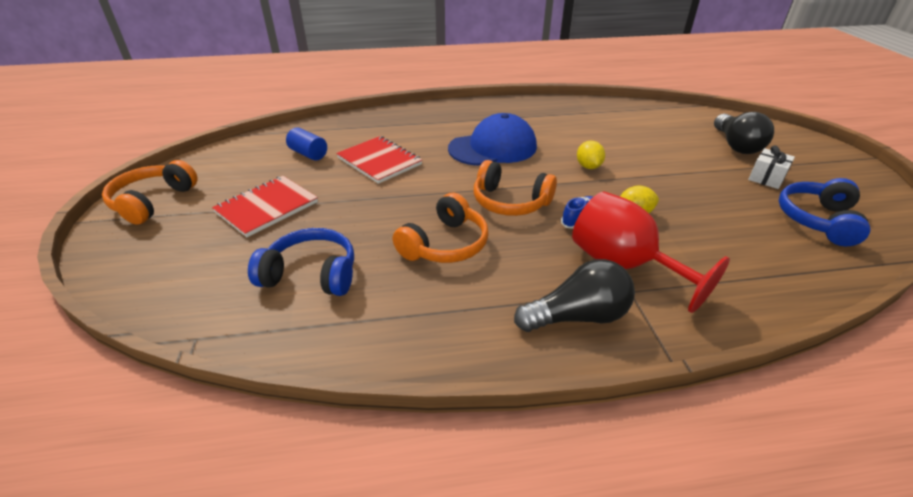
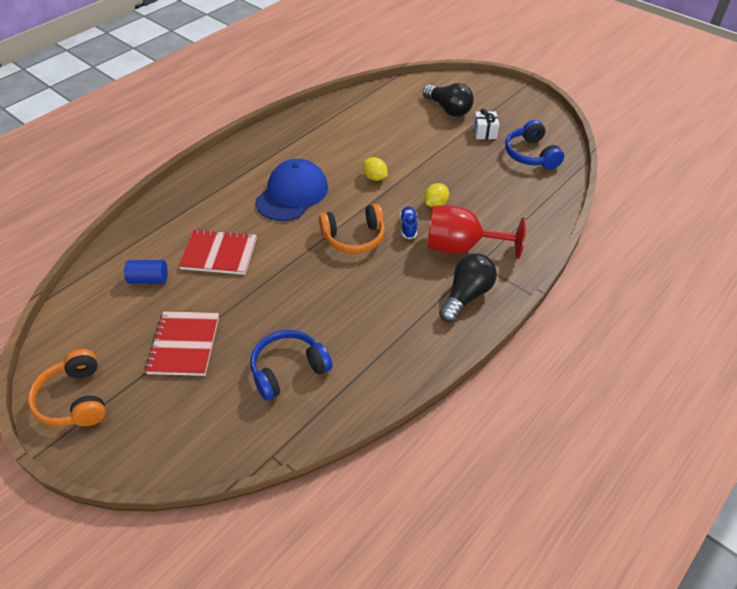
camera: 40 degrees left, 10 degrees up
orange headphones [393,193,489,263] -> none

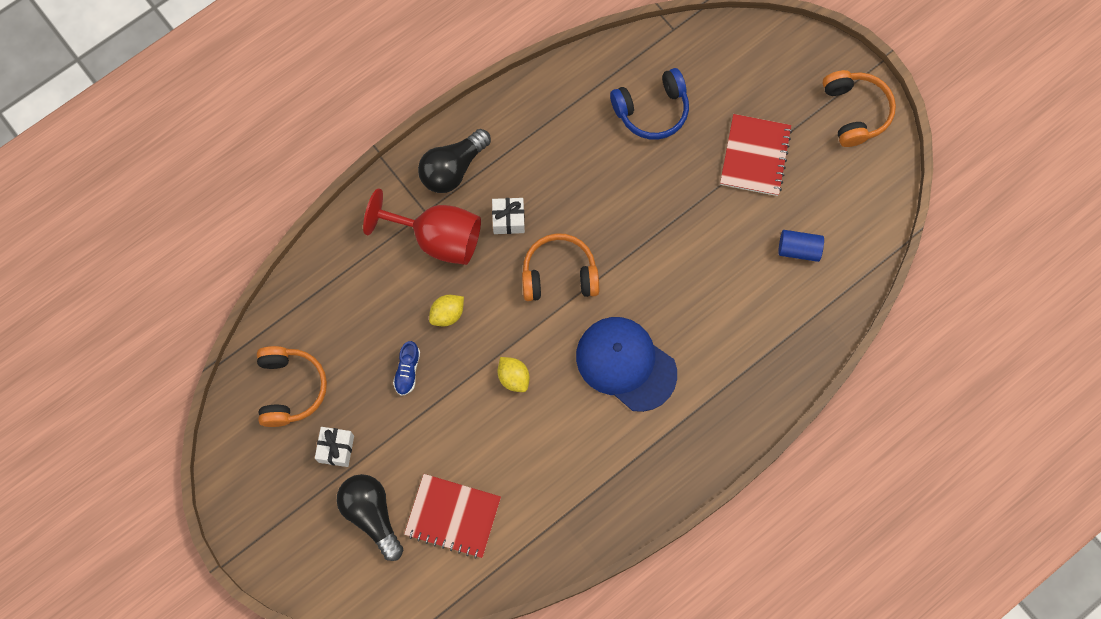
camera: 170 degrees left, 25 degrees up
red notebook [179,229,257,275] -> red notebook moved to [404,474,501,559]
blue cap [256,159,328,221] -> blue cap turned 90 degrees clockwise [576,317,677,412]
blue shoe [400,206,417,239] -> blue shoe moved to [393,341,420,396]
blue headphones [505,120,564,169] -> orange headphones [257,346,327,427]
none -> white gift [492,198,525,234]

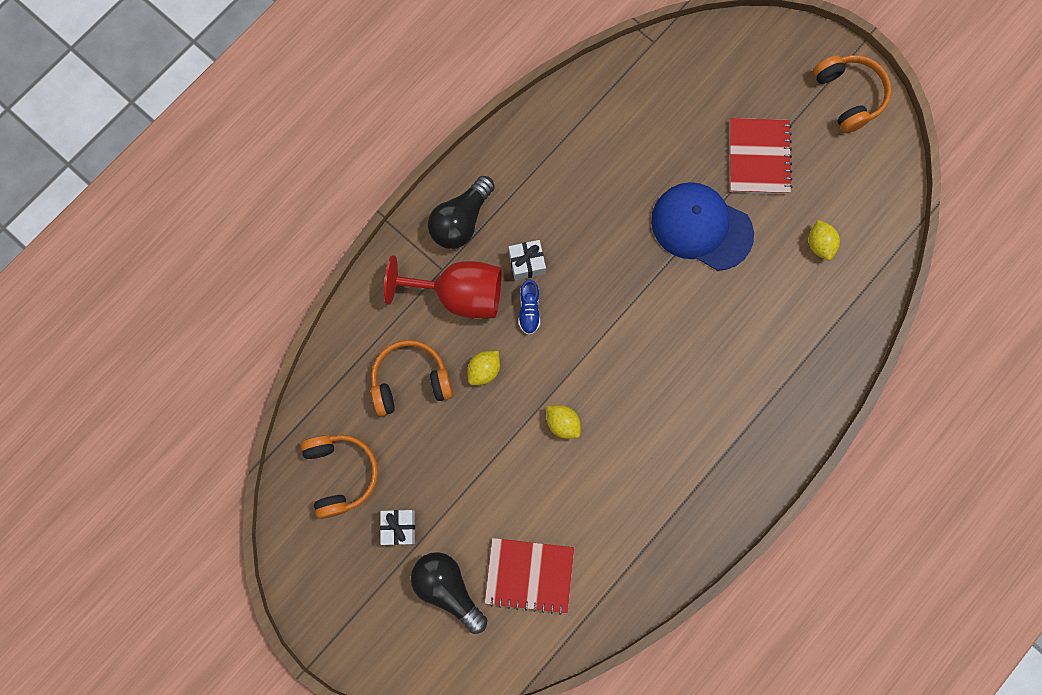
camera: 10 degrees left, 5 degrees up
blue shoe [393,341,420,396] -> blue shoe moved to [519,279,540,335]
orange headphones [522,233,599,301] -> orange headphones moved to [371,340,453,416]
blue cap [576,317,677,412] -> blue cap moved to [651,182,754,271]
blue headphones [610,68,689,140] -> none
blue cylinder [778,230,824,262] -> yellow lemon [809,220,840,260]

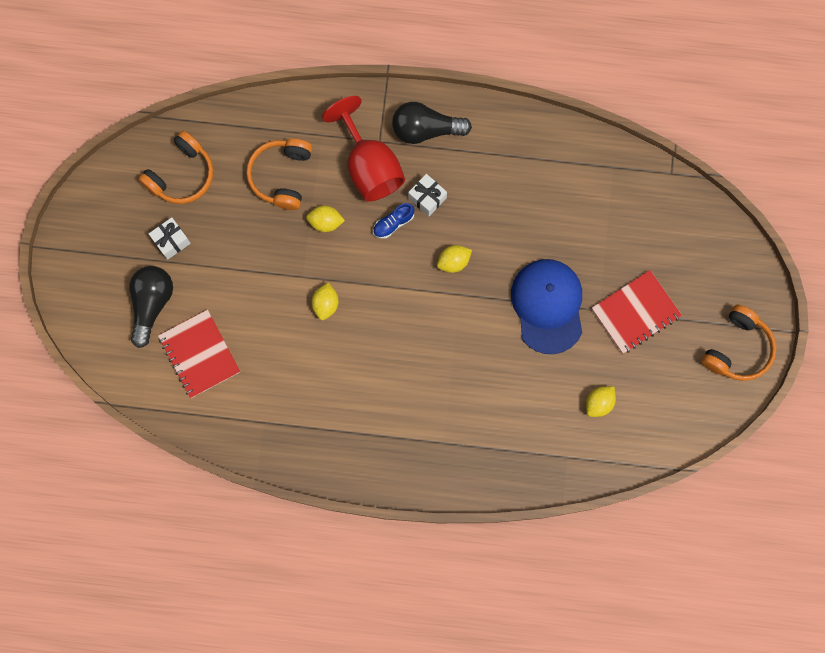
camera: 55 degrees right, 0 degrees up
orange headphones [371,340,453,416] -> orange headphones turned 120 degrees counterclockwise [246,139,312,210]
none -> yellow lemon [437,245,472,273]

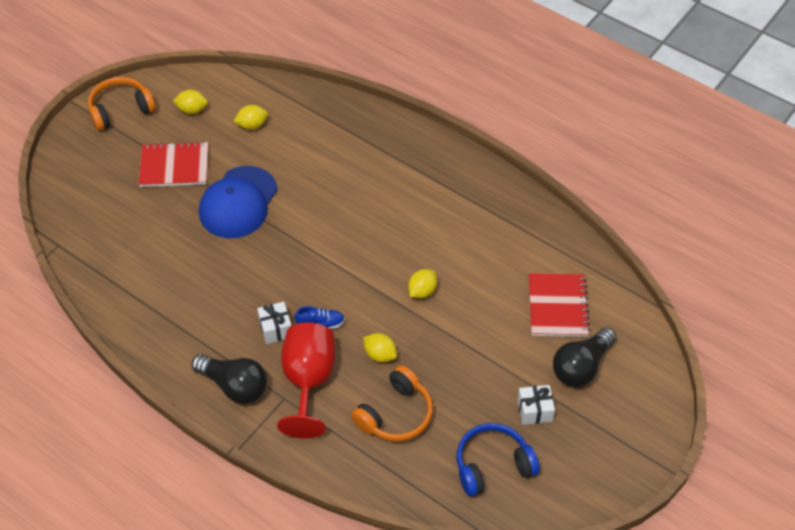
camera: 150 degrees left, 25 degrees down
orange headphones [138,131,213,204] -> blue headphones [457,423,540,497]
yellow lemon [437,245,472,273] -> yellow lemon moved to [173,90,208,114]

